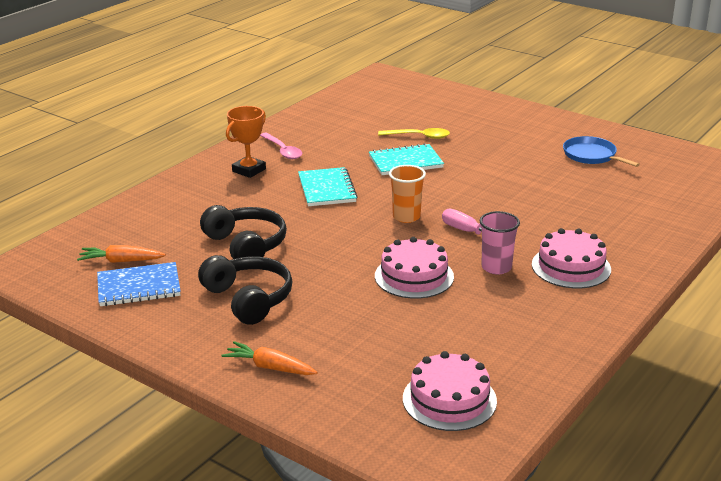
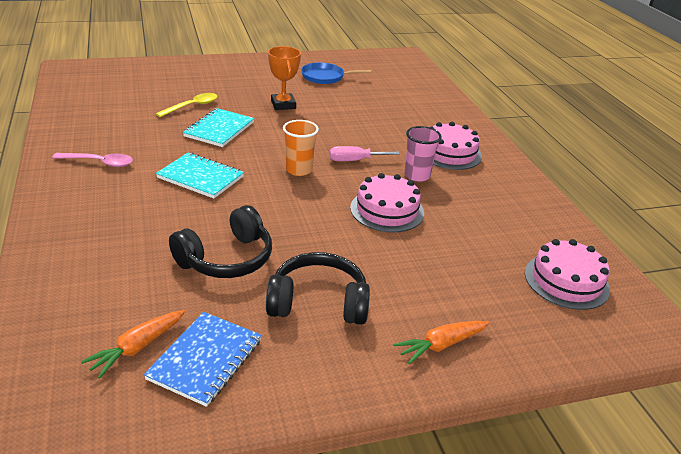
camera: 55 degrees left, 5 degrees up
black headphones [200,205,287,259] -> black headphones turned 135 degrees clockwise [169,205,272,278]
orange trophy [226,106,266,178] -> orange trophy moved to [268,46,301,110]

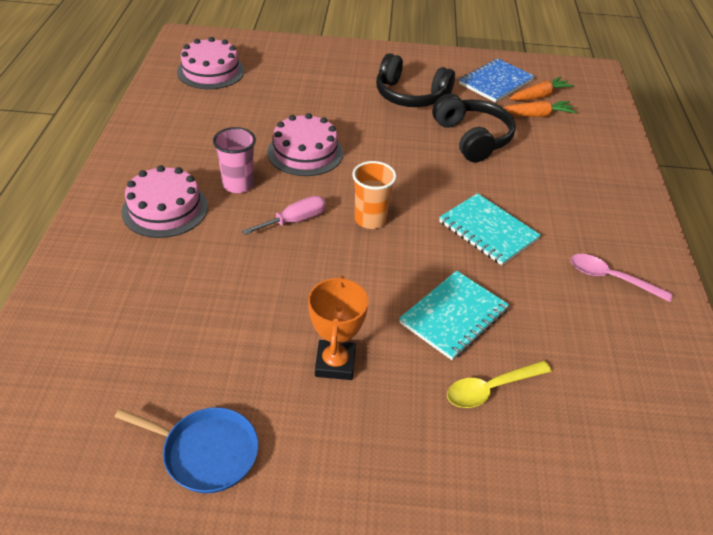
camera: 160 degrees left, 10 degrees up
black headphones [169,205,272,278] -> black headphones turned 90 degrees clockwise [432,94,516,162]
pink screwdriver [329,146,400,161] -> pink screwdriver turned 45 degrees counterclockwise [242,196,326,235]
orange carrot [394,321,489,364] -> orange carrot moved to [502,101,577,117]

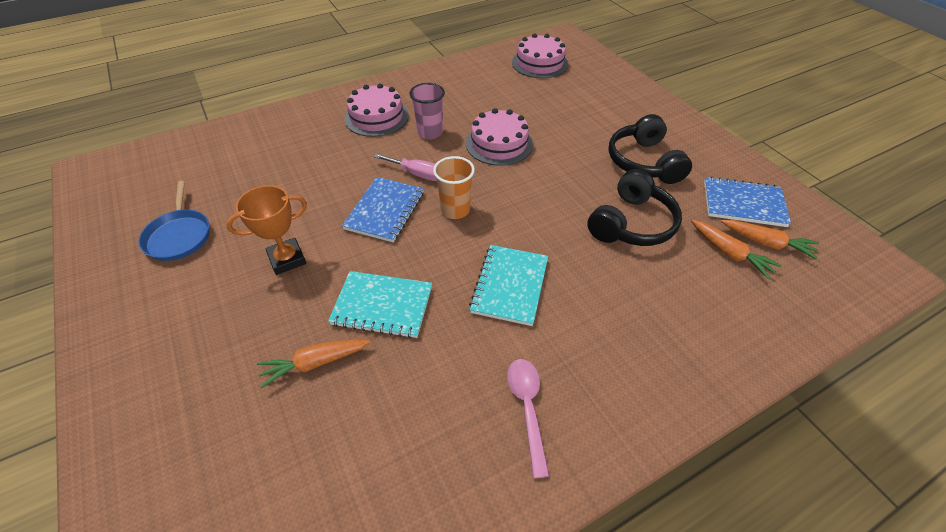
camera: 60 degrees right, 5 degrees up
yellow spoon [447,361,552,408] -> orange carrot [257,339,371,389]
none -> blue notebook [342,177,424,242]

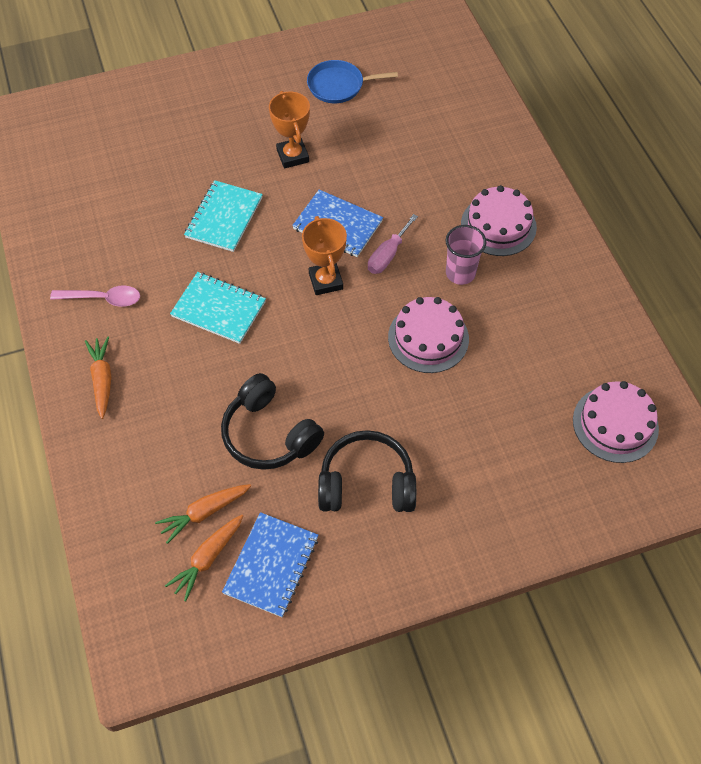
camera: 100 degrees right, 10 degrees up
orange carrot [257,339,371,389] -> orange carrot moved to [85,337,111,419]
orange cup [433,156,475,219] -> orange trophy [302,216,347,295]

